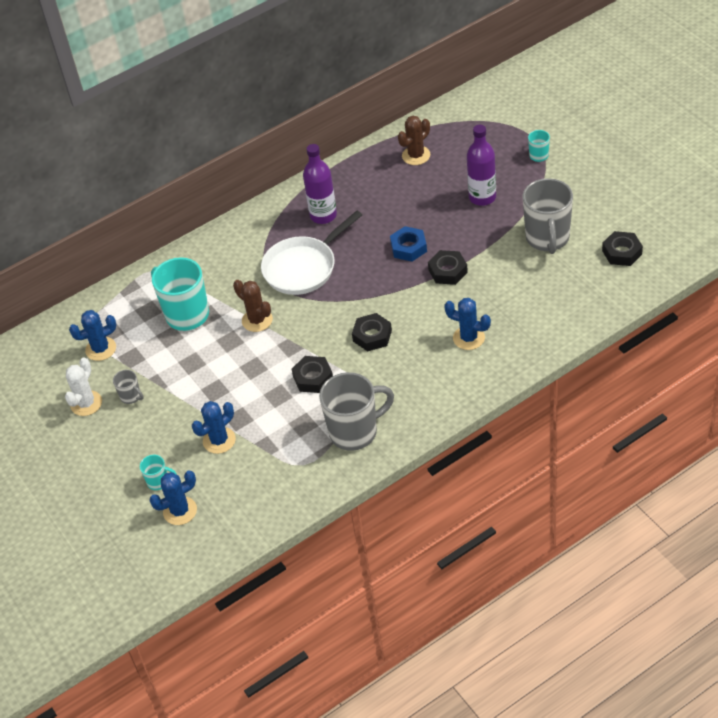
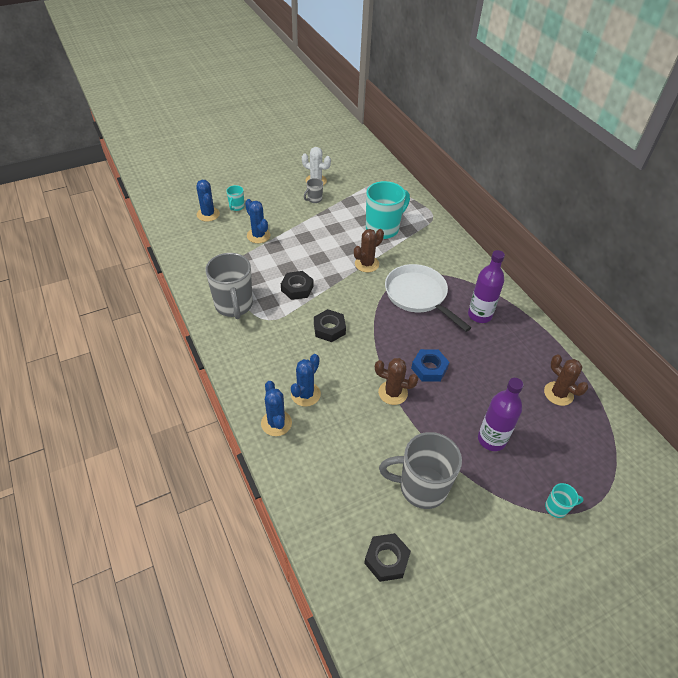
camera: 90 degrees right, 0 degrees up
blue cactus [69,310,116,361] -> blue cactus moved to [261,381,292,436]
black nut [428,250,468,285] -> brown cactus [375,358,418,405]

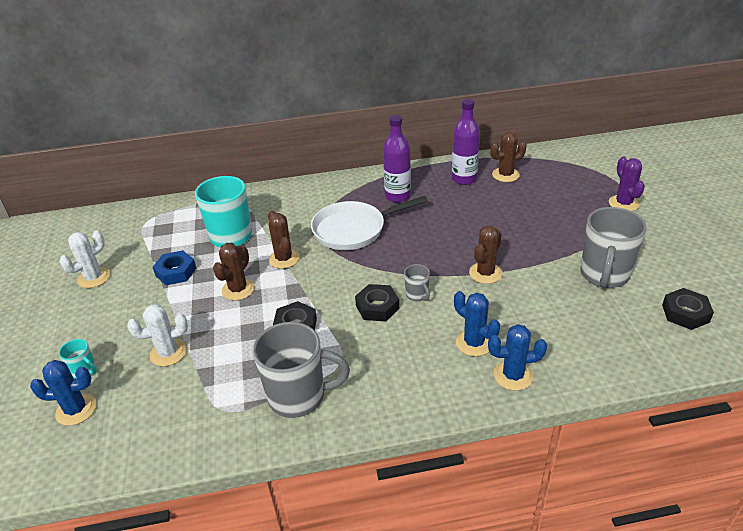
camera: 70 degrees left, 10 degrees down
blue cactus [245,199,271,243] -> white cactus [127,304,188,366]
grey mug [304,178,323,203] -> grey mug moved to [404,264,430,301]
blue nut [411,349,449,382] -> blue nut moved to [153,250,196,285]
purple bottle [478,378,524,451] -> purple bottle moved to [452,99,480,185]
turquoise mug [545,483,584,518] -> purple cactus [609,157,645,211]
none -> brown cactus [213,243,255,300]

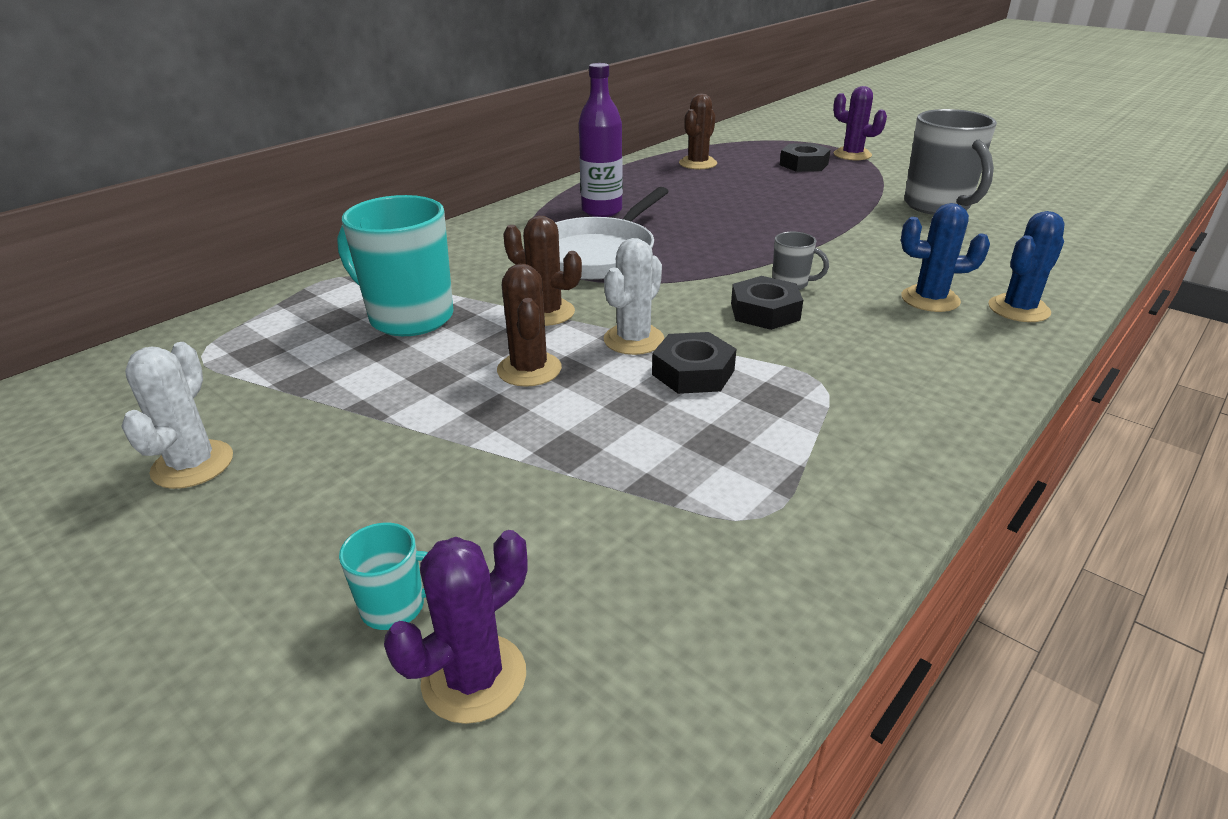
camera: 40 degrees left, 5 degrees down
blue cactus [30,360,96,426] -> purple cactus [384,530,527,724]
white cactus [127,304,188,366] -> white cactus moved to [604,238,664,355]
blue nut [153,250,196,285] -> none
grey mug [253,322,350,418] -> none
purple bottle [452,99,480,185] -> none
brown cactus [469,226,502,284] -> none
black nut [662,288,714,330] -> black nut moved to [780,143,831,172]

